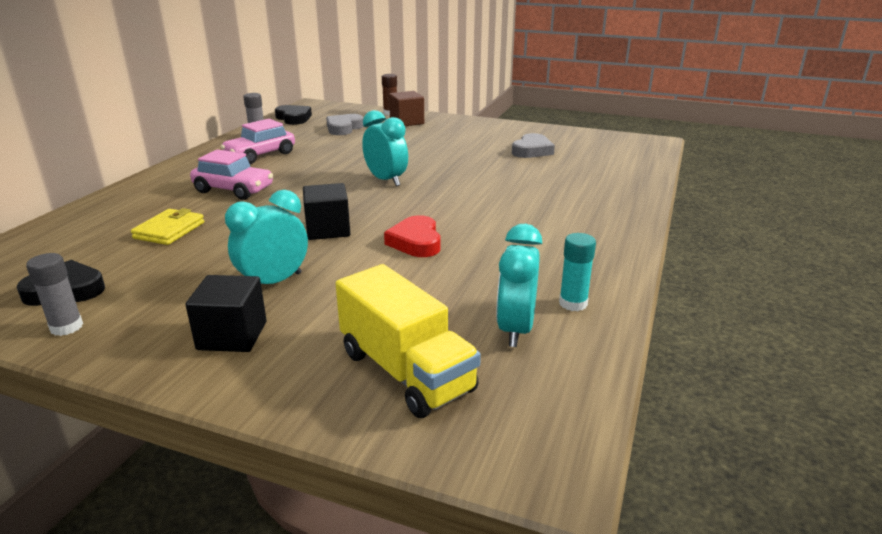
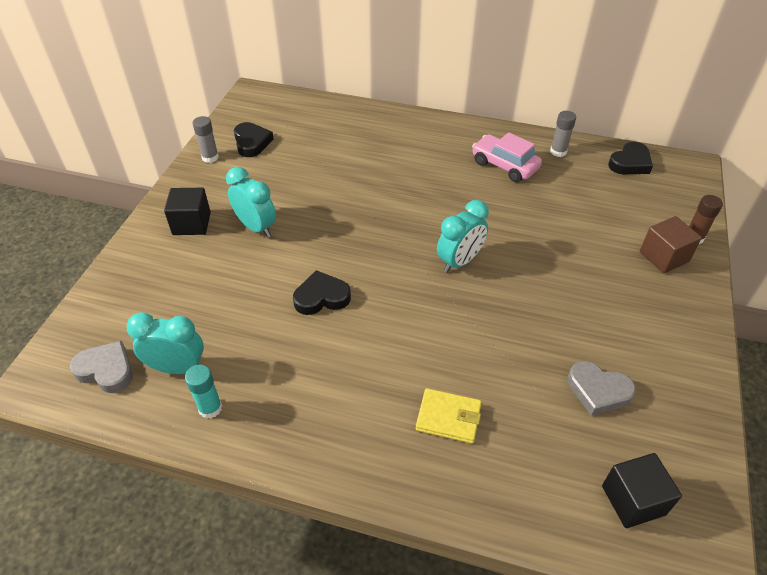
camera: 85 degrees right, 20 degrees up
yellow wallet [131,208,204,245] -> yellow wallet moved to [416,388,482,444]
pink car [190,149,273,200] -> none
black cube [303,183,350,240] -> black cube moved to [602,453,682,528]
grey heart [326,114,364,135] -> grey heart moved to [70,341,133,393]
yellow truck [335,264,481,418] -> none
red heart [384,215,441,257] -> black heart [293,270,351,315]

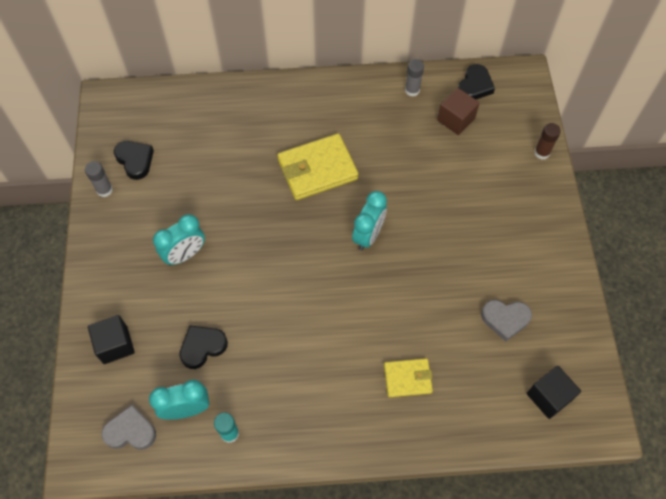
camera: 20 degrees left, 15 degrees up
black cube [164,188,211,235] -> black cube moved to [88,315,135,364]
turquoise clock [226,167,276,237] -> turquoise clock turned 120 degrees clockwise [153,214,205,265]
black heart [293,270,351,315] -> black heart moved to [179,326,228,369]
pink car [472,132,542,182] -> none
brown cube [640,216,702,273] -> brown cube moved to [437,88,479,135]
none -> yellow wallet [277,134,359,200]

